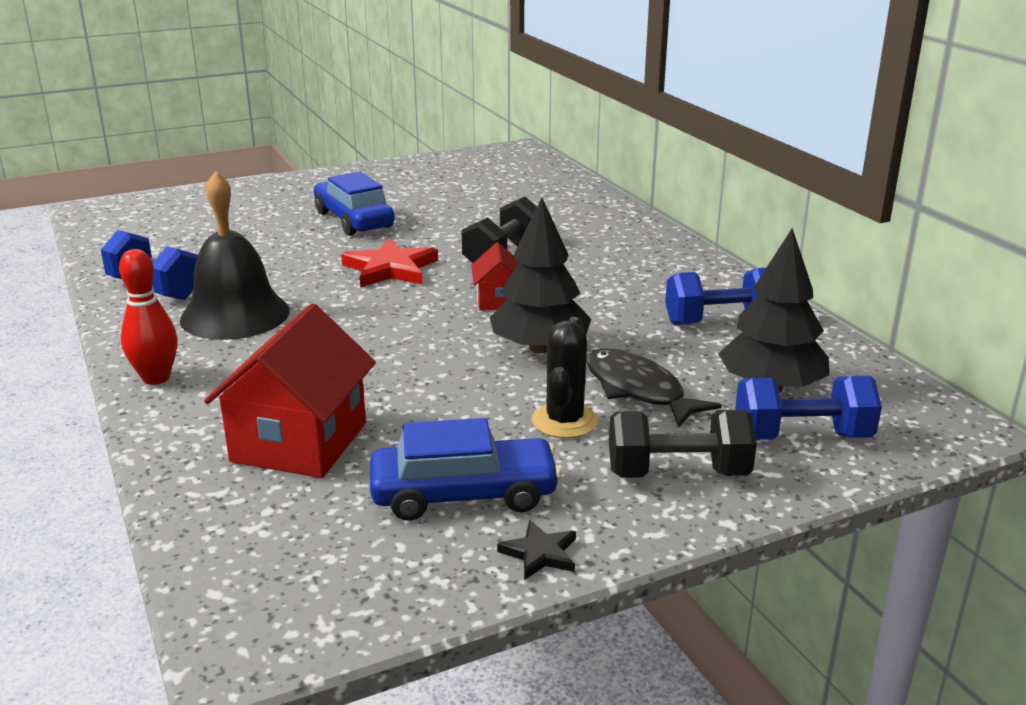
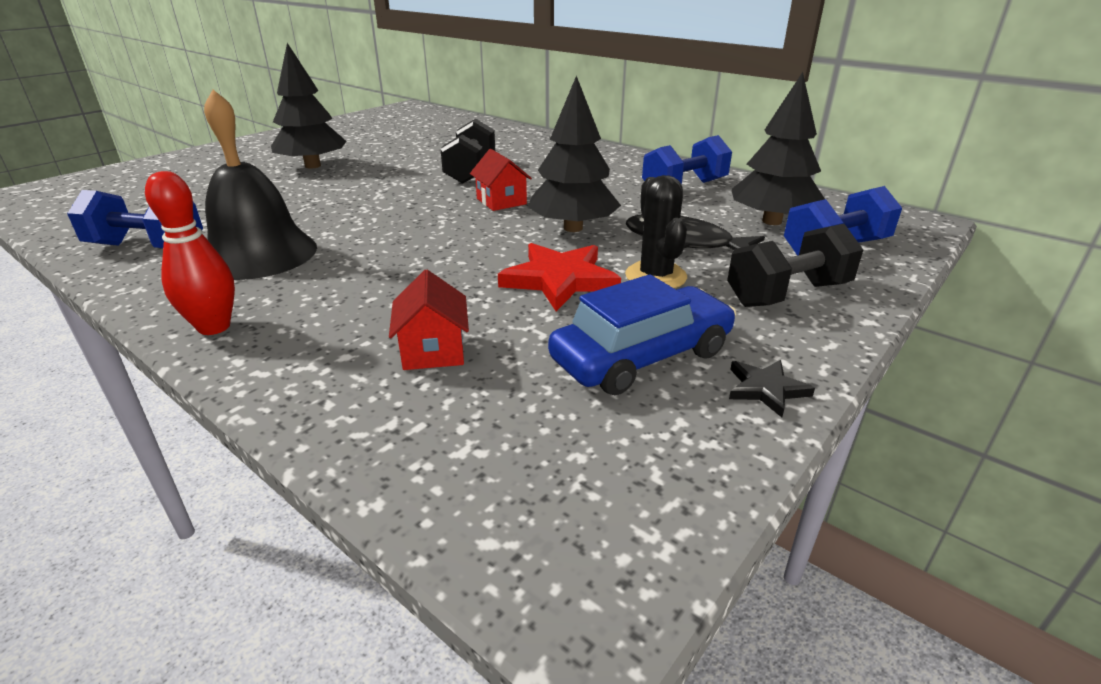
camera: 25 degrees left, 5 degrees up
red house [204,303,376,478] -> red house [389,270,469,370], size x0.53
blue car [314,172,395,236] -> black tree [271,43,347,169]
red star [341,238,438,288] -> red star moved to [498,243,621,311]

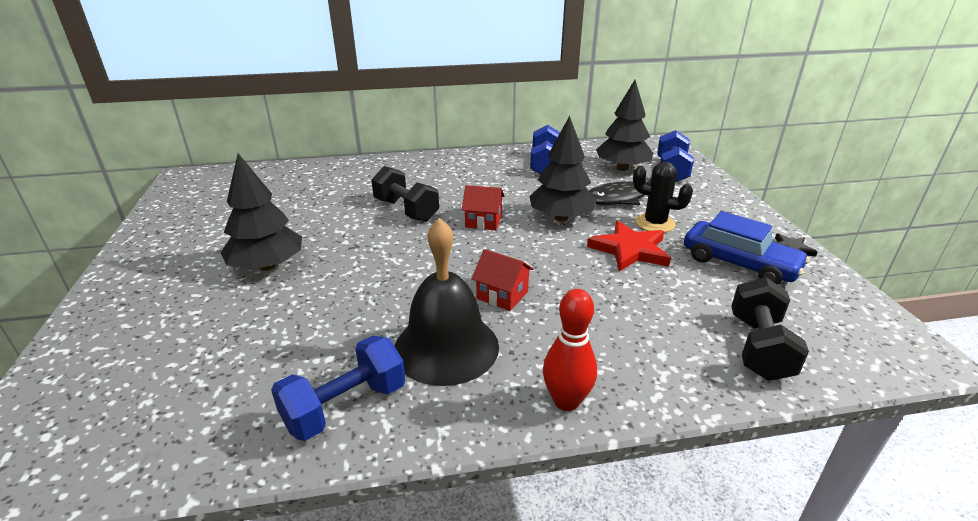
camera: 50 degrees left, 0 degrees up
red house [389,270,469,370] -> red house moved to [471,249,534,311]
blue car [548,274,736,395] -> blue car turned 120 degrees clockwise [684,211,810,285]
black dumbbell [727,224,863,307] -> black dumbbell moved to [731,277,809,381]

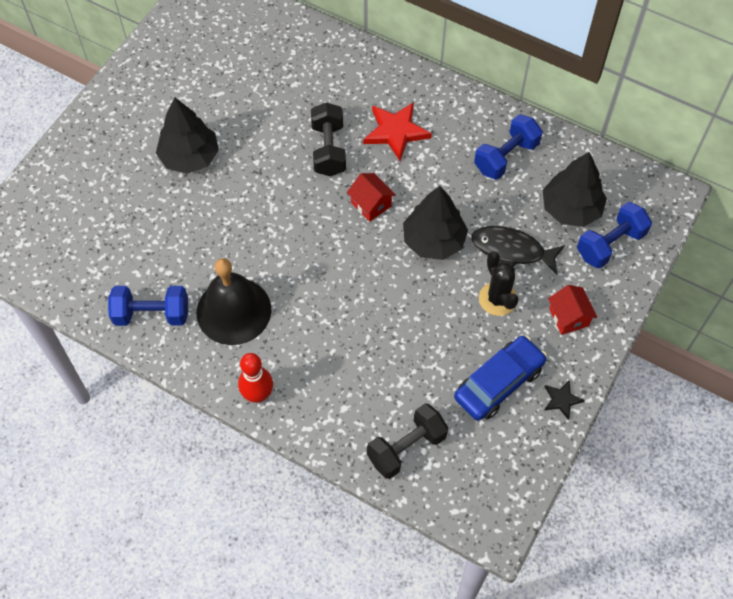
camera: 40 degrees right, 30 degrees up
red house [471,249,534,311] -> red house moved to [548,285,597,335]
red star [587,221,671,271] -> red star moved to [363,102,432,161]
blue car [684,211,810,285] -> blue car turned 120 degrees counterclockwise [454,335,547,421]

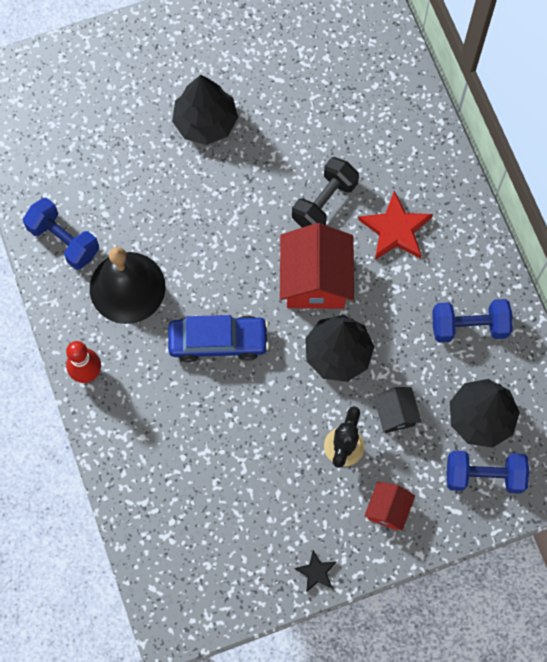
camera: 40 degrees right, 10 degrees up
red house [347,173,396,222] -> red house [280,223,354,309], size x1.88
black dumbbell [367,404,448,479] -> none
blue car [454,335,547,421] -> blue car moved to [168,315,269,363]
black fish [471,226,565,275] -> black house [374,387,422,433]

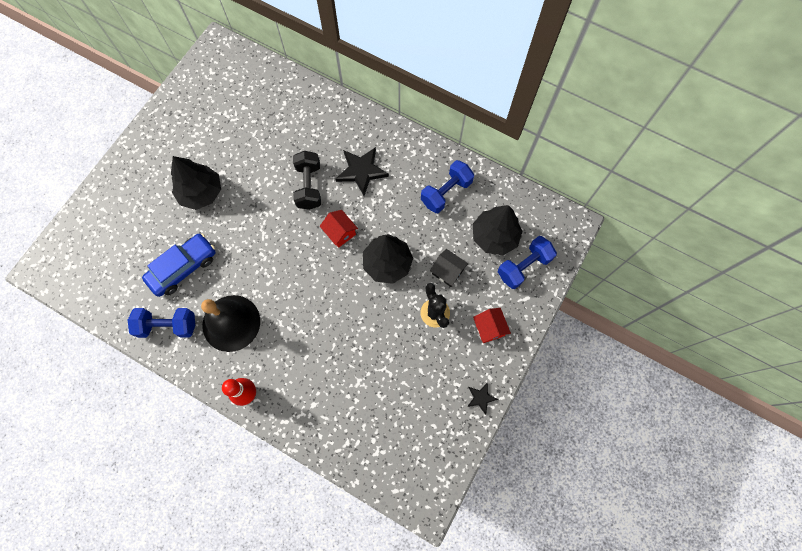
camera: 40 degrees left, 0 degrees up
blue car [168,315,269,363] -> blue car moved to [142,233,216,297]
red house [280,223,354,309] -> red house [320,210,358,248], size x0.53
red star [358,191,433,260] -> black star [336,147,389,196]

